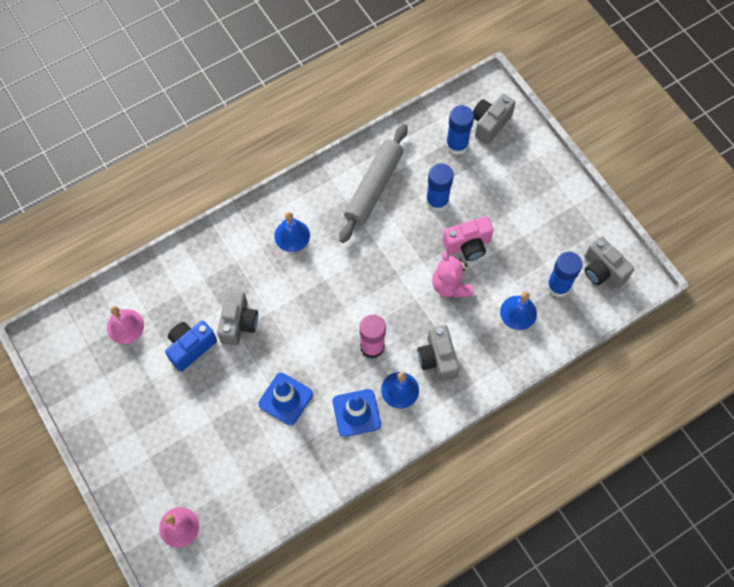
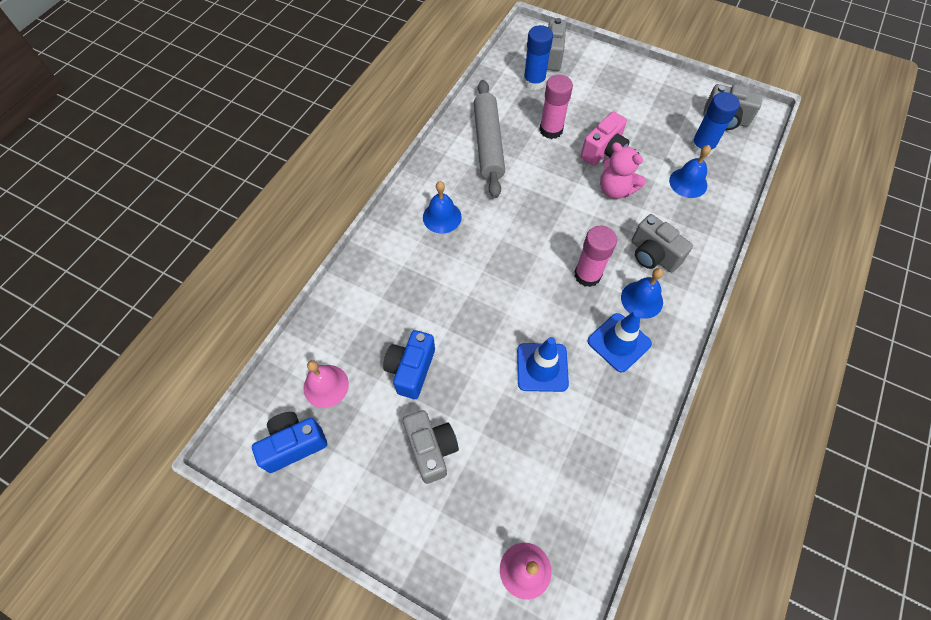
camera: 30 degrees left, 5 degrees down
grey camera [217,290,258,346] -> grey camera moved to [403,410,459,484]
blue glue stick [426,163,454,212] -> pink glue stick [539,74,573,139]
none -> blue camera [252,412,327,473]

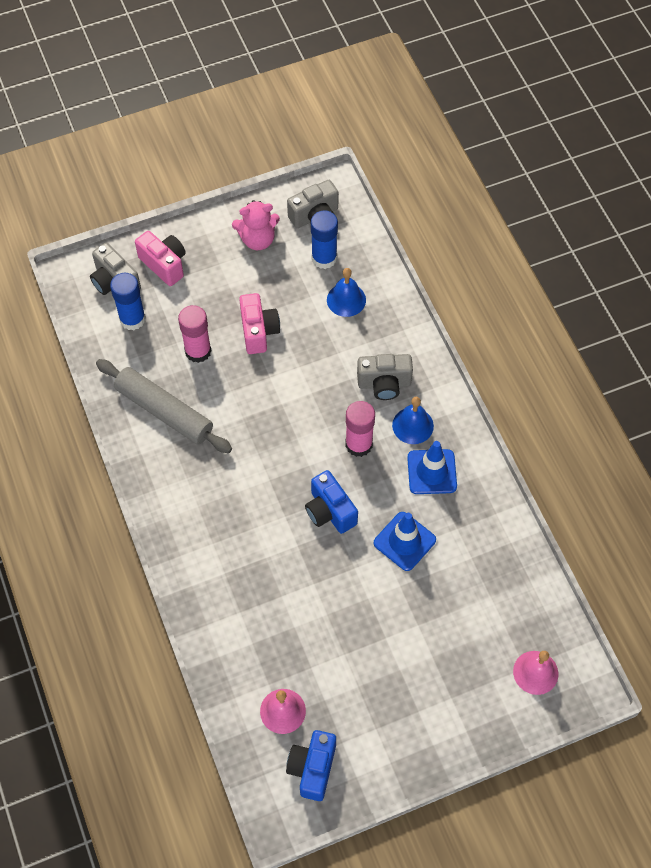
camera: 50 degrees left, 0 degrees up
blue camera [383,330,435,399] -> blue camera moved to [305,470,358,534]
grey camera [403,410,459,484] -> none
blue bell [423,181,462,234] -> none
pink teddy bear [600,142,646,199] -> pink teddy bear moved to [232,200,280,250]
none -> pink camera [135,231,186,286]

